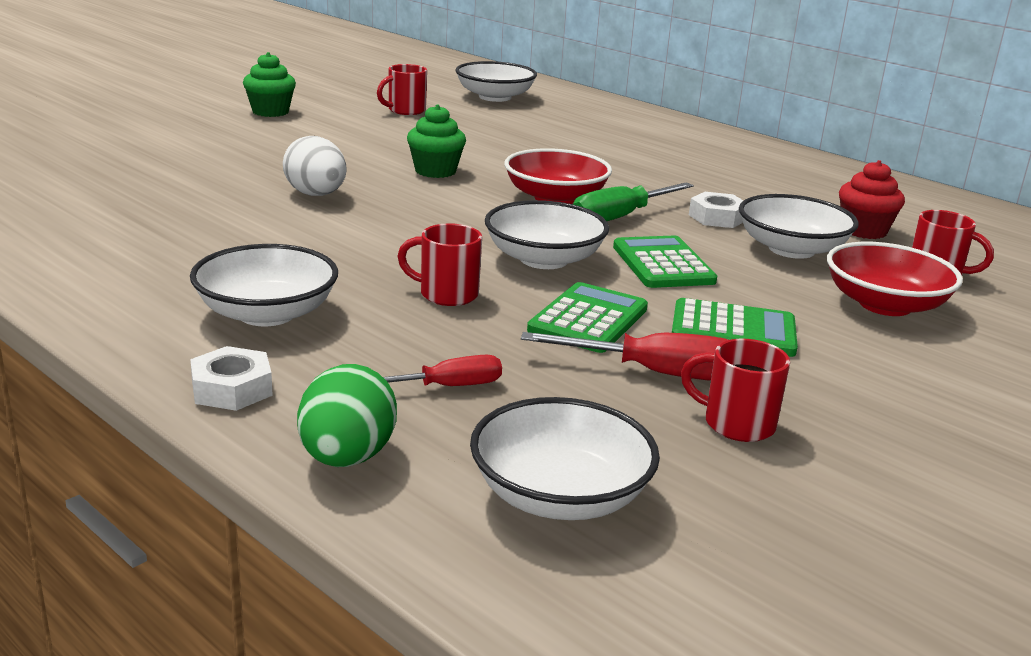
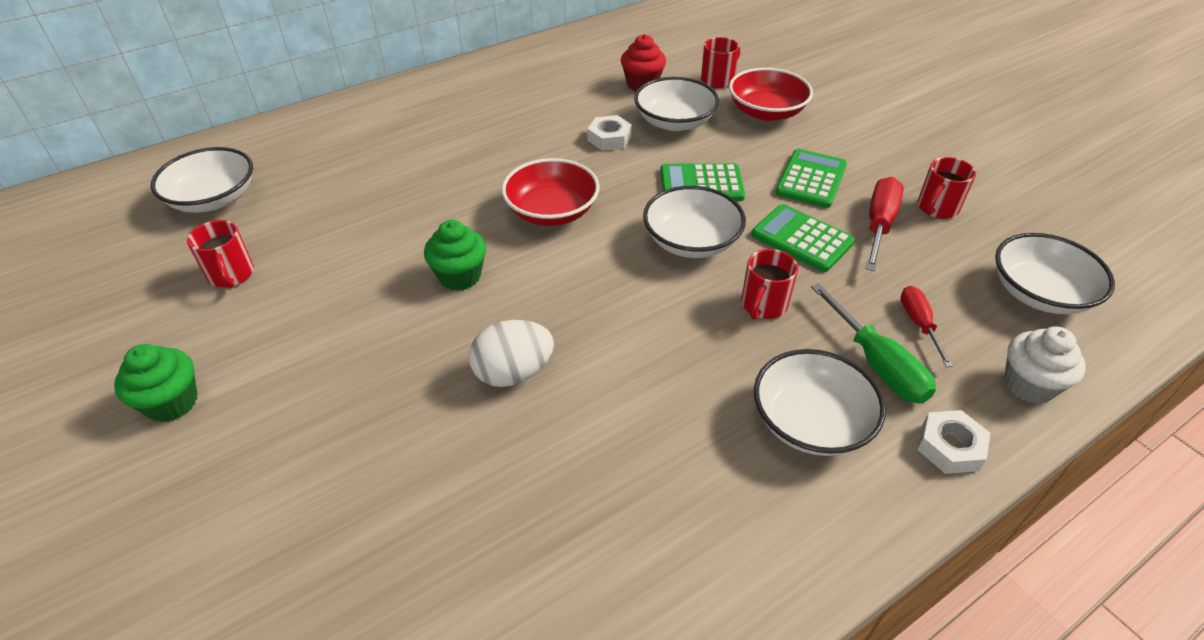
camera: 75 degrees left, 20 degrees up
green egg [297,364,397,467] -> white cupcake [1004,327,1086,404]
green screwdriver [573,182,694,221] -> green screwdriver moved to [811,283,936,404]

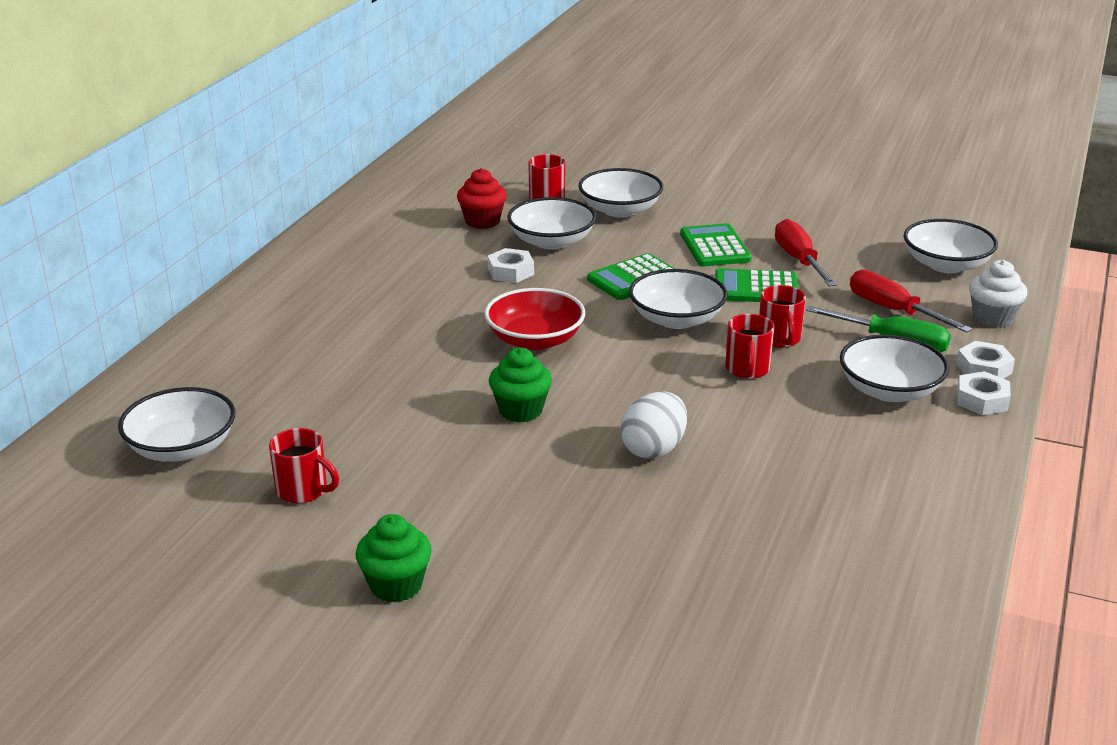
camera: 35 degrees left, 15 degrees down
red bowl [729,68,813,121] -> white bowl [578,168,663,218]
red screwdriver [901,286,953,367] -> red screwdriver [850,270,972,333], size x1.56
red mug [917,157,976,219] -> red mug moved to [725,314,775,379]
none -> white nut [957,371,1011,415]

